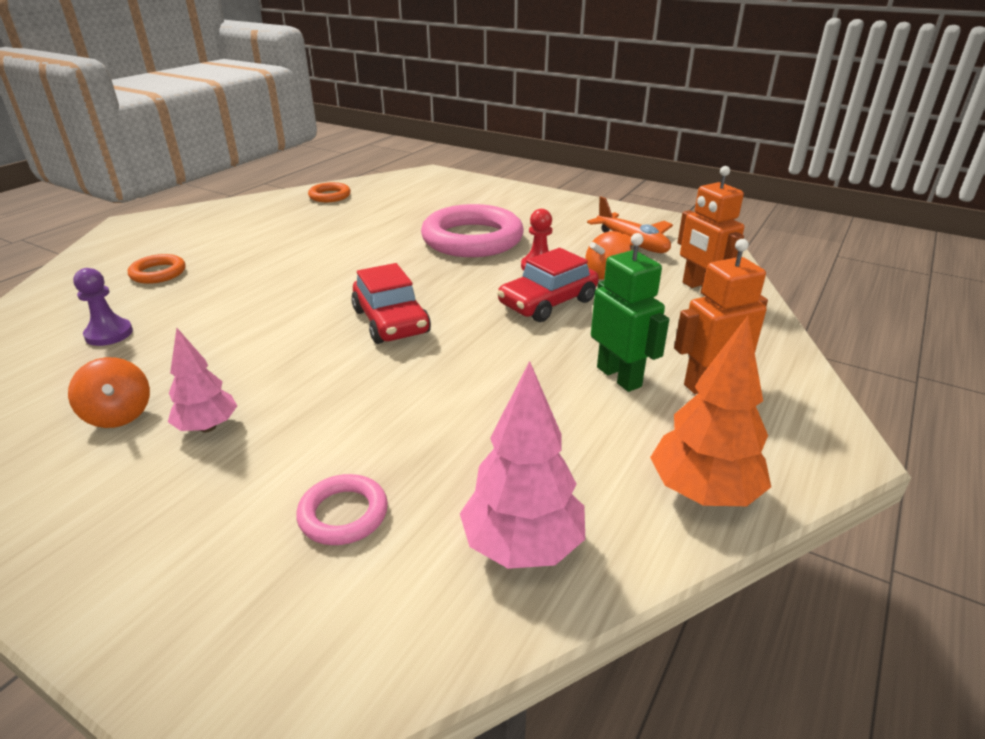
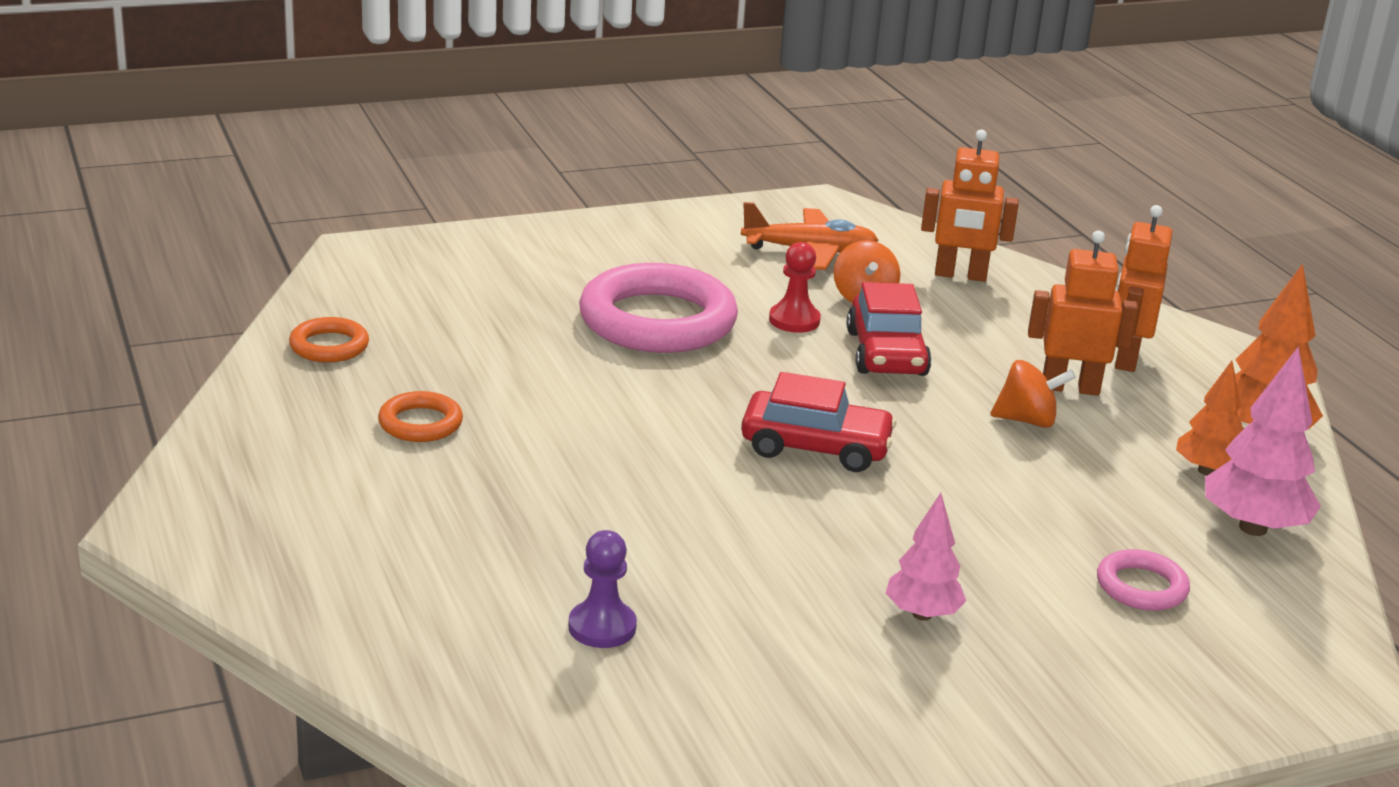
camera: 55 degrees left, 5 degrees down
orange spinning top [68,357,150,428] -> orange spinning top moved to [990,360,1076,428]
orange ring [128,254,185,284] -> orange ring moved to [378,391,463,442]
green robot [591,233,669,392] -> orange robot [1028,231,1138,396]
none -> orange tree [1176,361,1243,475]

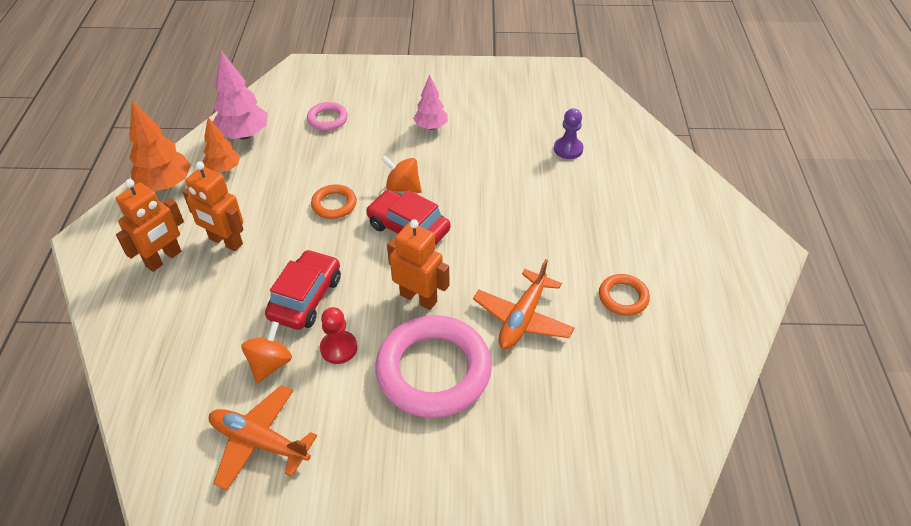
camera: 155 degrees left, 20 degrees up
orange ring [289,317,369,363] -> orange ring moved to [311,184,357,219]
orange robot [921,130,1019,282] -> orange robot moved to [387,219,449,310]
orange spinning top [990,360,1076,428] -> orange spinning top moved to [381,156,422,193]
none -> orange plane [473,259,574,349]

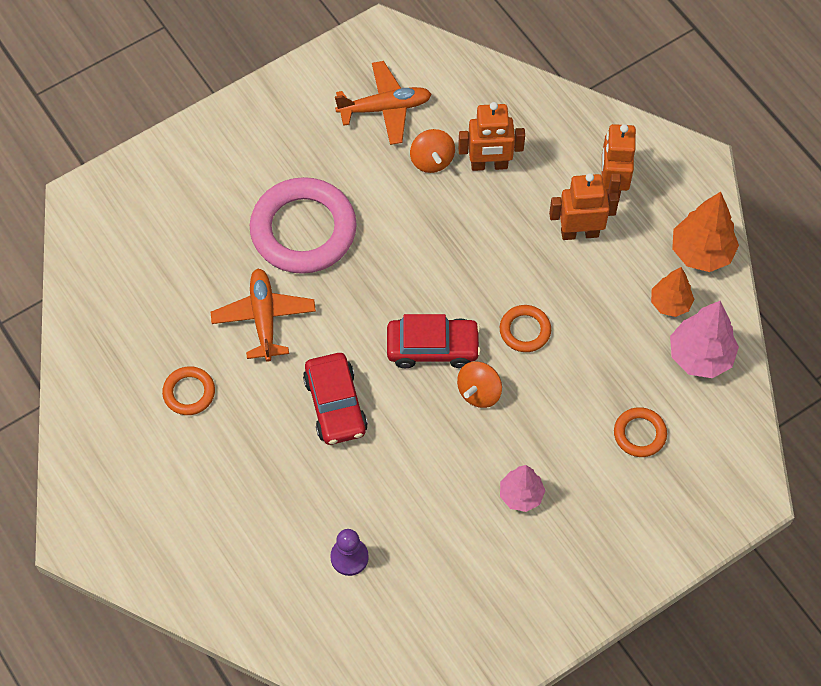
camera: 145 degrees right, 15 degrees up
red car [265,249,341,330] -> red car moved to [303,353,368,445]
pink ring [307,102,348,131] -> orange ring [614,407,667,457]
red pawn [320,307,357,364] -> none
orange spinning top [381,156,422,193] -> orange spinning top turned 135 degrees clockwise [457,362,502,408]
orange robot [387,219,449,310] -> orange robot moved to [458,102,525,171]

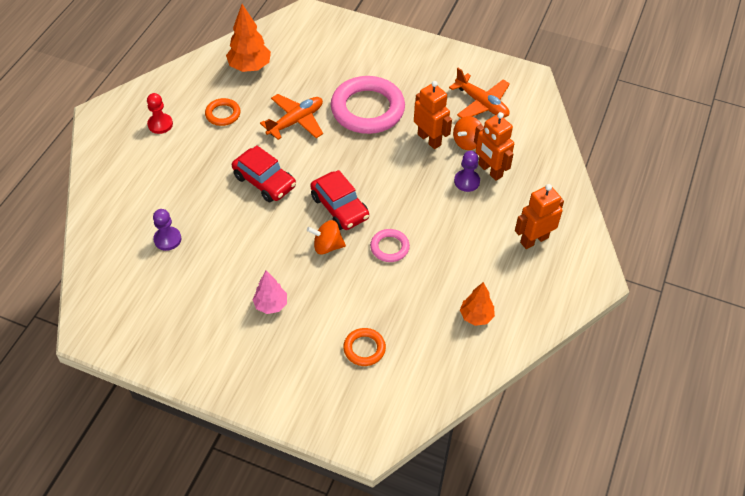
camera: 55 degrees right, 10 degrees down
red car [303,353,368,445] -> red car turned 90 degrees counterclockwise [232,145,296,202]
orange ring [500,305,551,352] -> pink ring [370,229,410,262]
orange robot [549,173,619,240] -> orange robot moved to [414,81,452,149]
pink tree [670,301,739,378] -> none
orange tree [672,192,739,272] -> orange tree moved to [226,4,271,72]
none -> red pawn [147,93,173,134]
none -> purple pawn [454,151,480,192]

